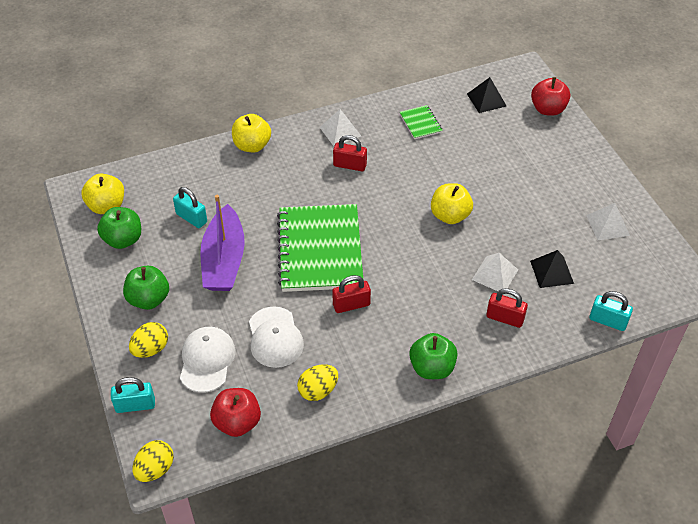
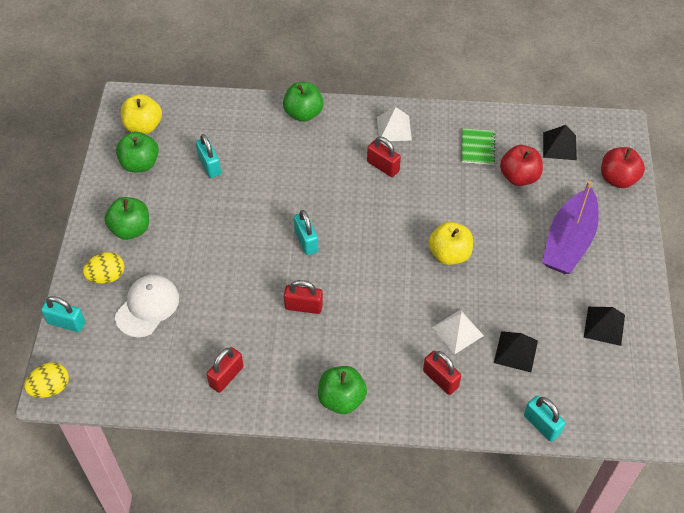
camera: 25 degrees right, 5 degrees up
purple boat [200,195,245,291] -> purple boat moved to [542,181,599,274]
red apple [210,388,261,437] -> red apple moved to [500,145,543,186]
yellow apple [232,114,271,152] -> green apple [283,82,324,122]
white cap [249,306,304,368] -> none
green notebook [277,204,363,292] -> turquoise padlock [294,210,318,255]
yellow egg [297,364,338,401] -> red padlock [207,347,243,393]
white pyramid [586,203,630,240] -> black pyramid [584,307,625,346]

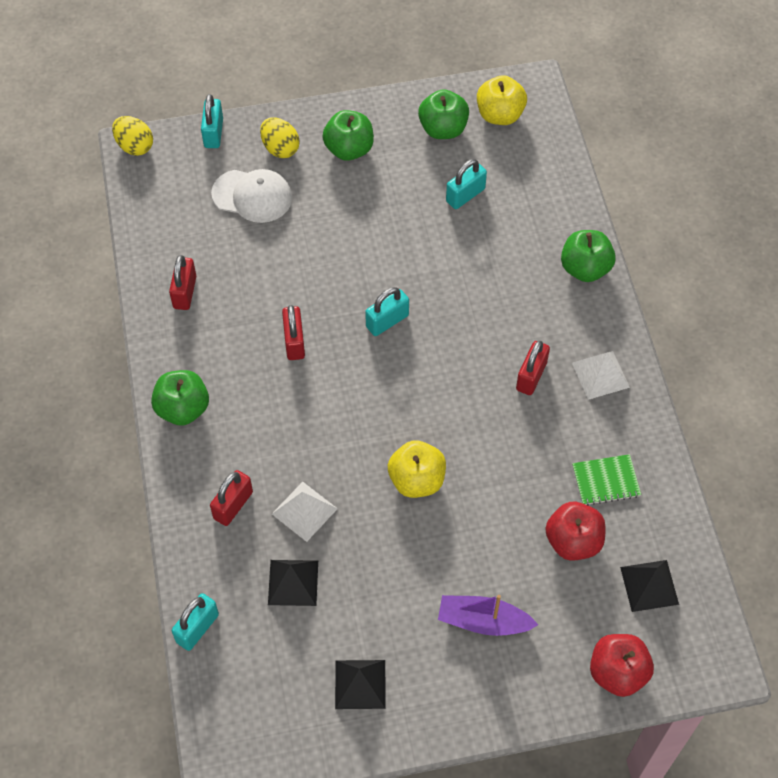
camera: 75 degrees right, 5 degrees up
red padlock [207,347,243,393] -> red padlock turned 75 degrees clockwise [169,255,196,310]
purple boat [542,181,599,274] -> purple boat [438,595,538,636], size x0.65

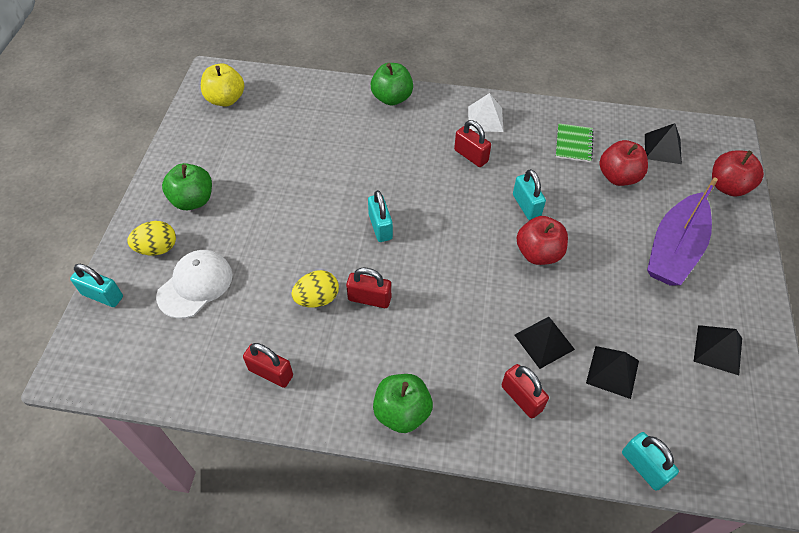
camera: 70 degrees left, 5 degrees down
yellow egg [112,116,153,156] -> yellow egg moved to [291,270,339,308]
white pyramid [272,482,338,542] -> black pyramid [515,317,575,369]
yellow apple [388,440,446,498] -> red apple [517,216,568,265]
green apple [418,89,469,139] -> none
purple boat [438,595,538,636] -> purple boat [647,178,718,286], size x1.53
turquoise padlock [446,159,487,209] -> turquoise padlock moved to [513,169,546,220]

